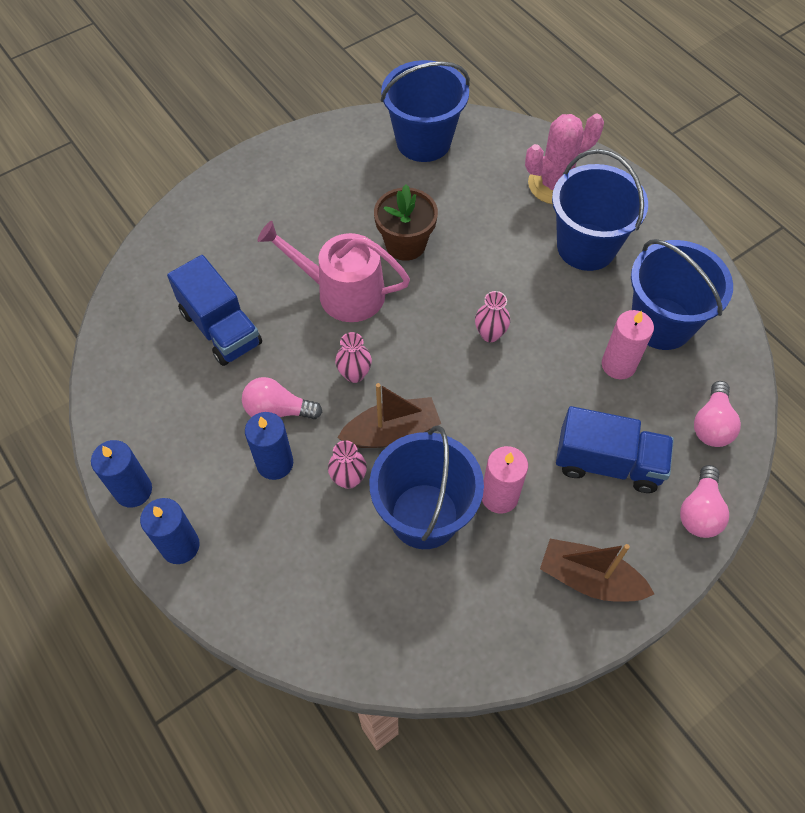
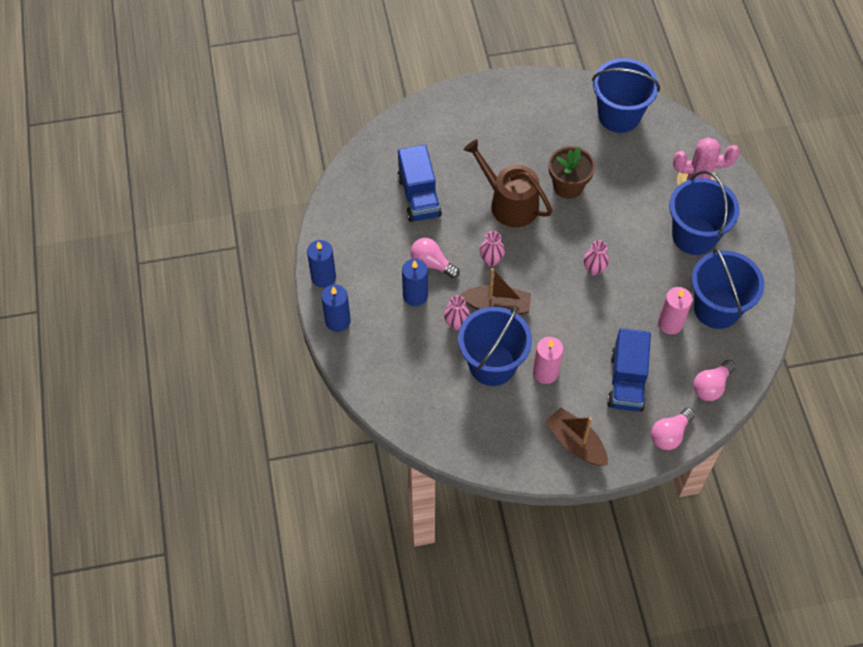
camera: 25 degrees right, 0 degrees up
pink watering can [257,221,410,322] -> brown watering can [464,140,552,227]
blue truck [556,406,674,493] -> blue truck turned 60 degrees clockwise [607,328,651,412]

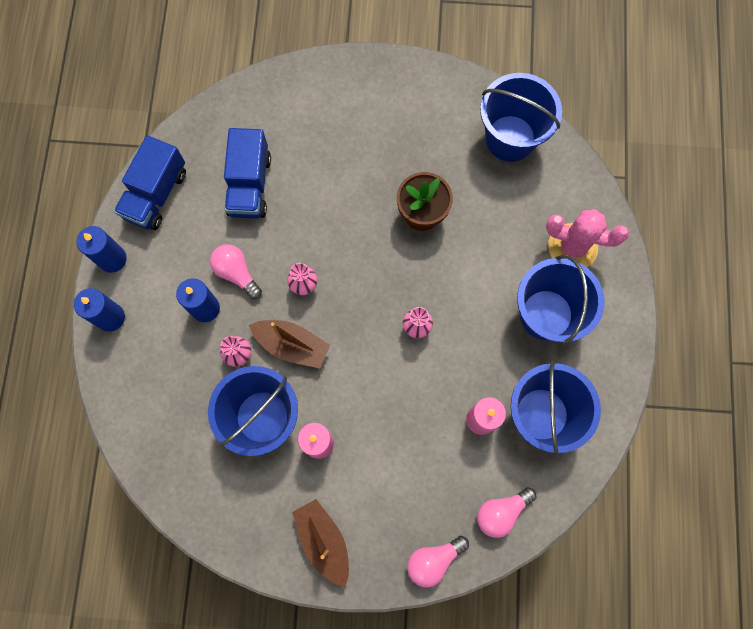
camera: 15 degrees right, 15 degrees up
brown watering can [464,140,552,227] -> none
blue truck [607,328,651,412] -> blue truck moved to [114,135,186,230]

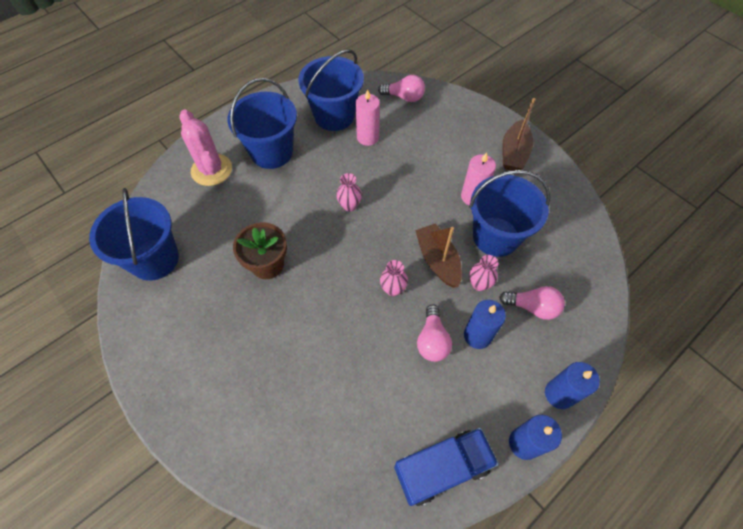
camera: 135 degrees left, 15 degrees down
blue truck [224,128,271,219] -> none
pink light bulb [407,536,469,588] -> pink light bulb moved to [499,286,565,320]

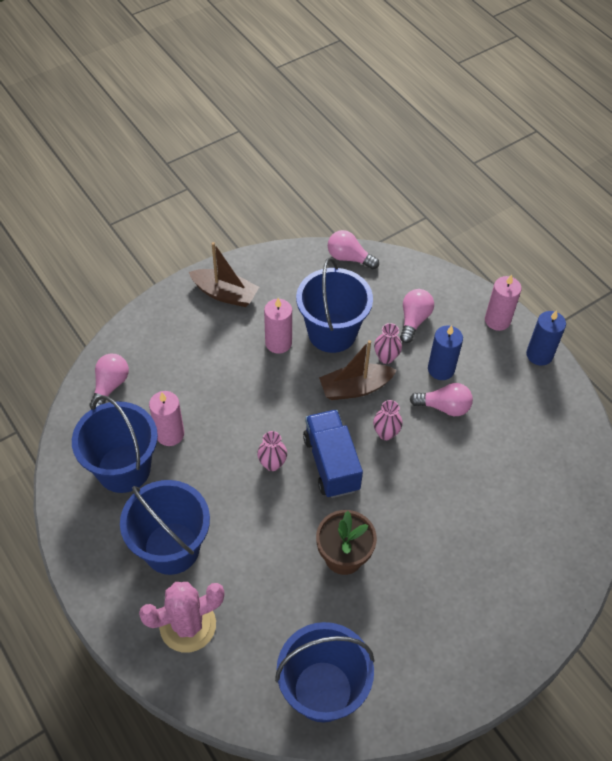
camera: 85 degrees left, 5 degrees down
blue truck [394,428,499,506] -> blue truck moved to [303,410,363,498]
blue candle [545,362,600,409] -> pink candle [485,275,522,331]
none -> pink light bulb [328,230,379,269]

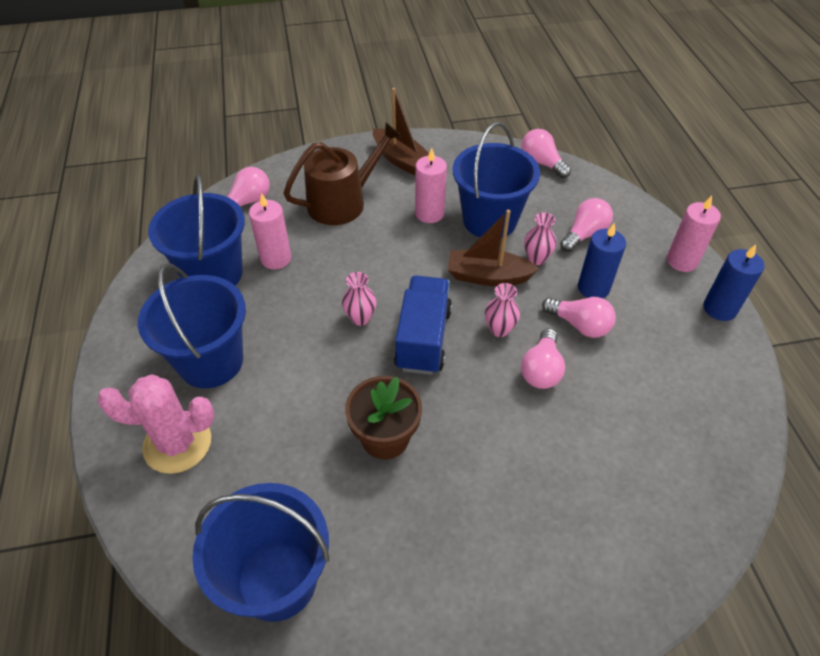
camera: 25 degrees right, 5 degrees down
none -> brown watering can [284,122,402,225]
none -> pink light bulb [521,328,565,389]

